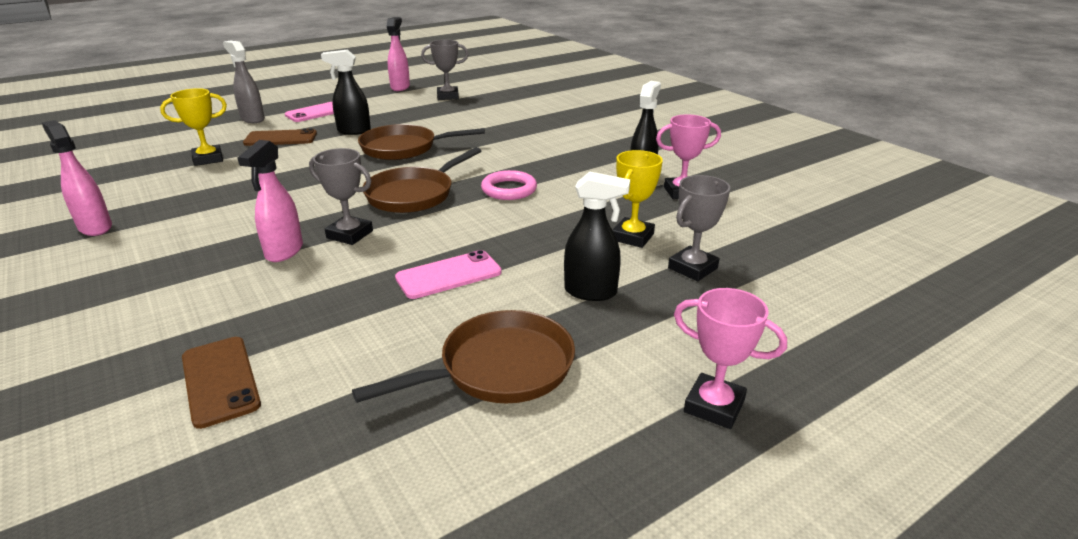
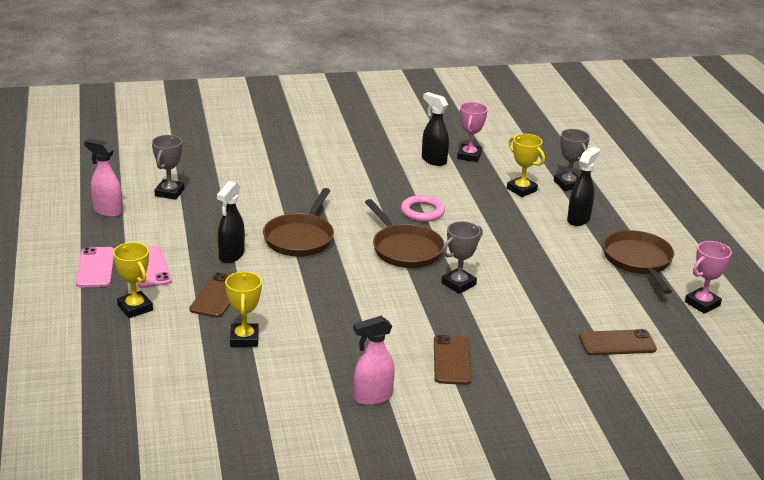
camera: 70 degrees left, 0 degrees up
grey spray bottle [223,41,265,123] -> yellow trophy [113,242,153,318]
pink spray bottle [237,140,303,262] -> none
pink phone [395,250,502,299] -> pink phone moved to [76,247,114,287]
pink trophy [674,288,787,429] -> pink trophy moved to [685,241,732,314]
none -> brown phone [434,335,472,385]

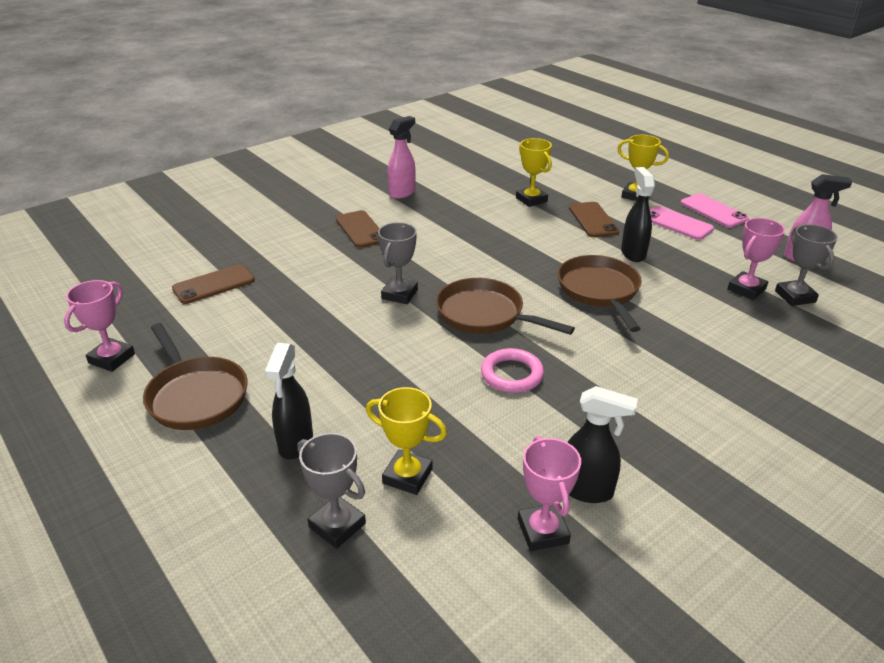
camera: 155 degrees right, 5 degrees up
none -> pink trophy [728,218,785,300]

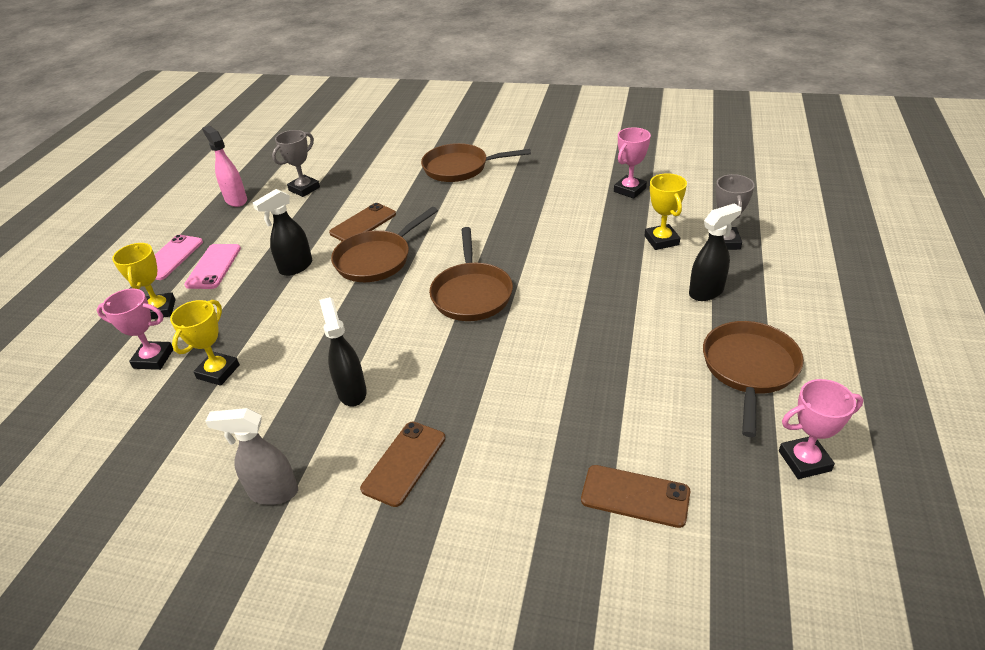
camera: 125 degrees left, 5 degrees up
grey trophy [378,222,418,304] -> none
pink spray bottle [388,116,416,199] -> grey spray bottle [205,408,298,505]
pink ring [481,348,544,393] -> none
black spray bottle [567,386,638,503] -> black spray bottle moved to [319,297,367,407]
brown phone [569,202,619,237] -> brown phone moved to [329,203,396,241]
pink trophy [728,218,785,300] -> pink trophy moved to [96,288,173,370]
none -> brown pan [421,143,531,182]

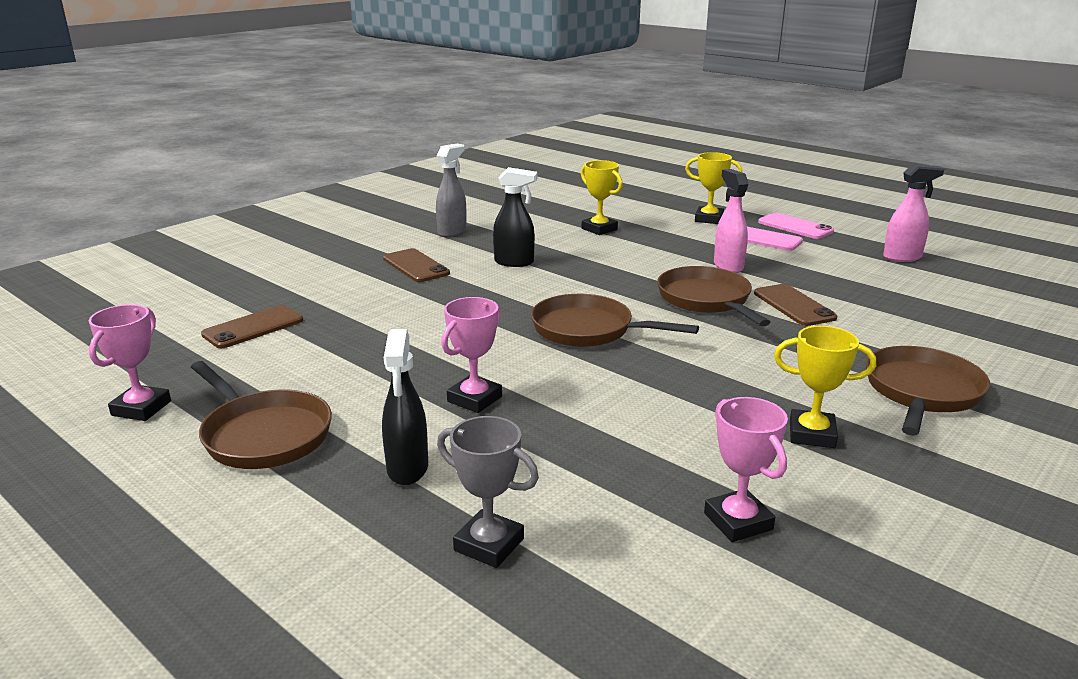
camera: 115 degrees right, 15 degrees down
pink trophy [96,288,173,370] -> pink trophy moved to [441,297,502,413]
black spray bottle [253,189,312,276] -> pink spray bottle [714,169,748,273]
grey trophy [272,130,320,197] -> none
yellow trophy [644,173,687,250] -> yellow trophy moved to [774,326,876,448]

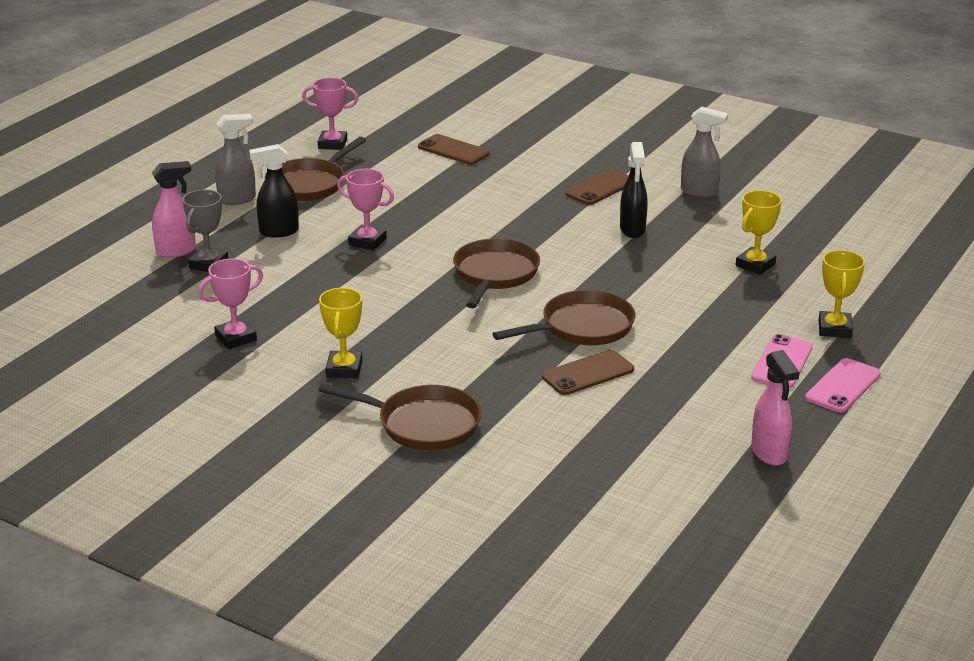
camera: 80 degrees right, 5 degrees up
pink spray bottle [714,169,748,273] -> pink spray bottle moved to [152,161,196,258]
none -> grey spray bottle [215,114,256,205]

